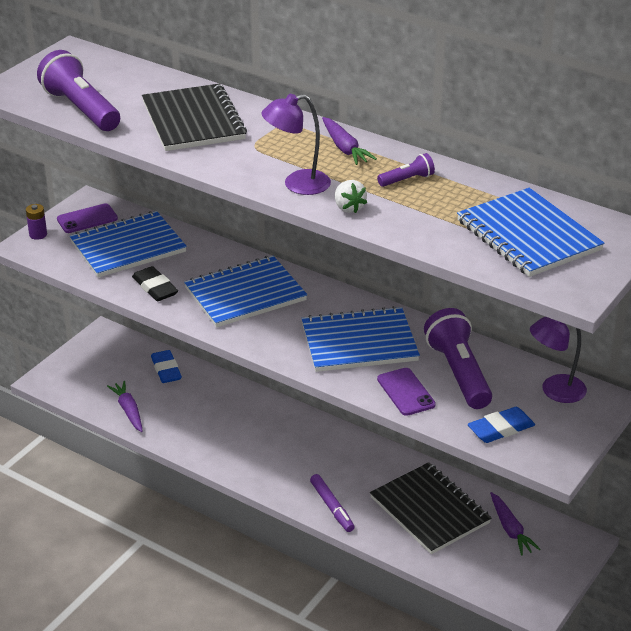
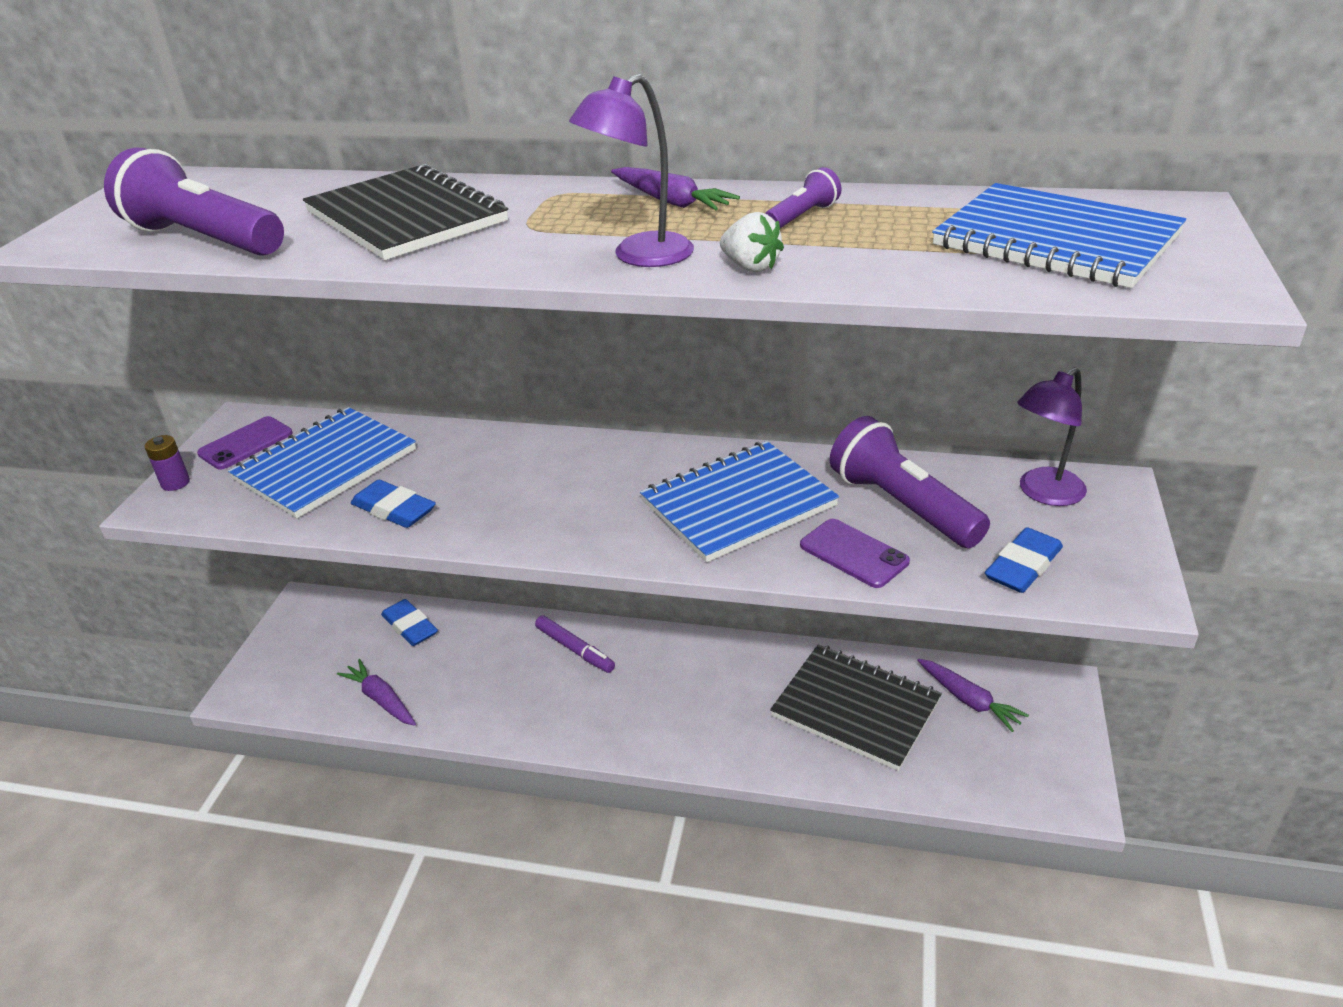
camera: 20 degrees left, 0 degrees up
black eraser [132,266,178,301] -> blue eraser [351,480,436,528]
blue notebook [184,256,307,327] -> none
purple marker [310,474,354,532] -> purple marker moved to [535,615,615,673]

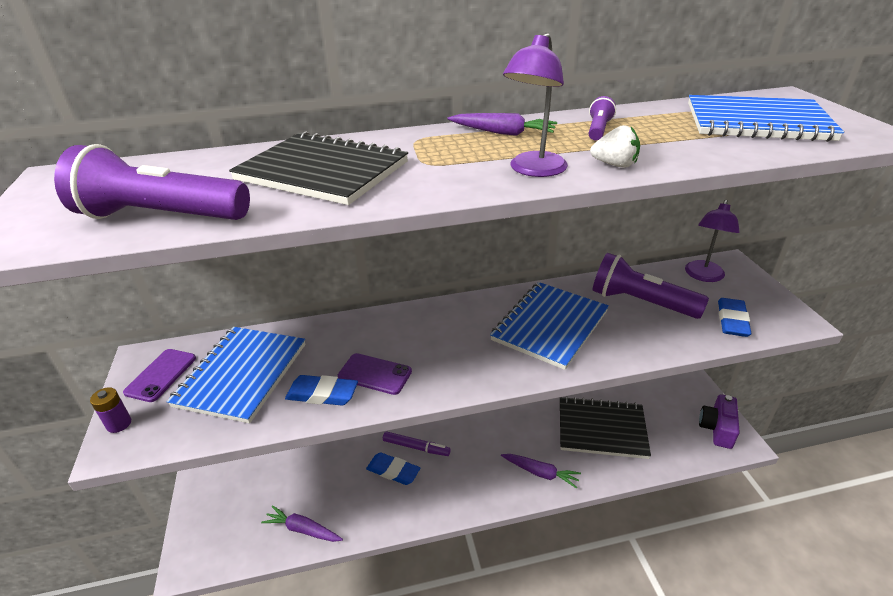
camera: 25 degrees left, 0 degrees up
blue eraser [381,599,438,646] -> blue eraser moved to [366,452,420,485]
purple phone [800,519,910,588] -> purple phone moved to [338,353,412,395]
purple carrot [917,659,1029,732] -> purple carrot moved to [501,454,581,489]
none -> purple camera [699,394,740,449]

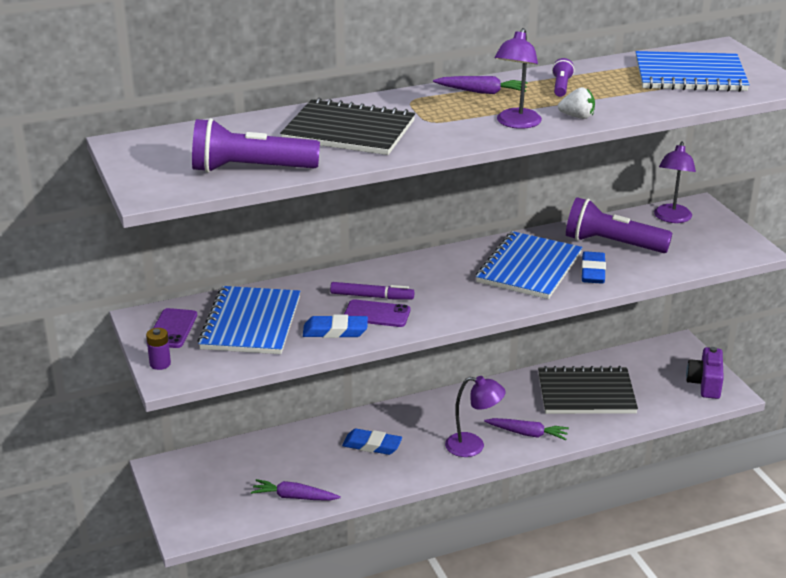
camera: 10 degrees left, 5 degrees down
purple marker [383,431,451,456] -> purple marker moved to [330,282,414,300]
blue eraser [718,298,752,337] -> blue eraser moved to [581,251,606,284]
none -> purple lamp [445,376,506,457]

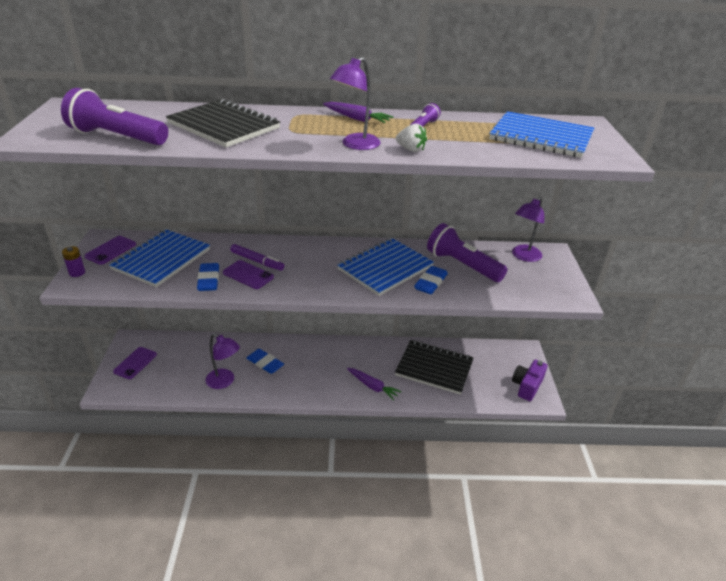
camera: 20 degrees right, 5 degrees up
purple carrot [251,479,341,501] -> none
blue eraser [303,315,368,338] -> blue eraser turned 60 degrees clockwise [197,263,219,291]
purple lamp [445,376,506,457] -> purple lamp moved to [205,333,240,389]
none -> purple phone [113,347,157,379]

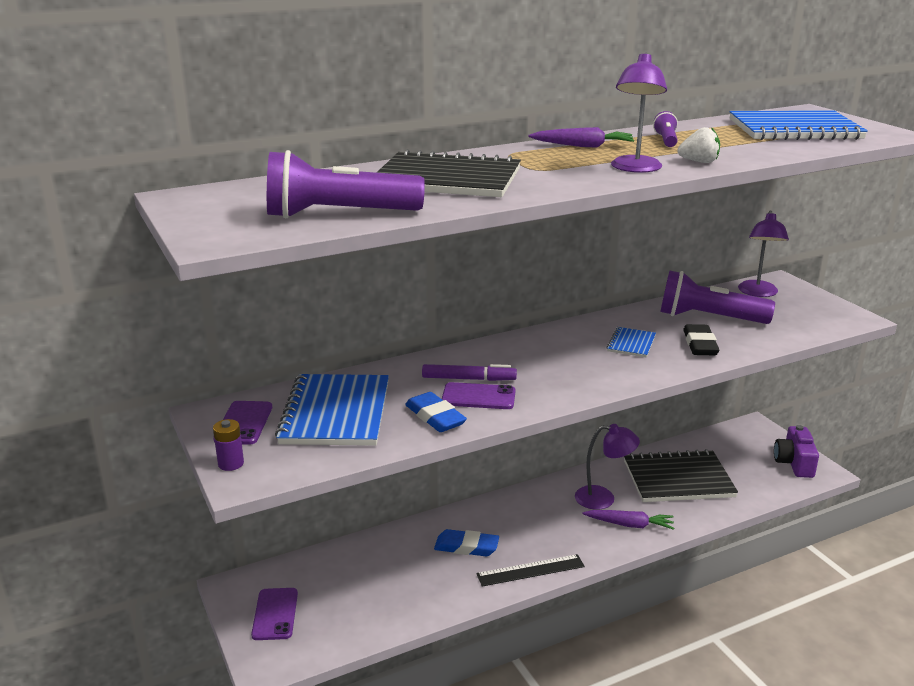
camera: 25 degrees left, 10 degrees down
purple lamp [205,333,240,389] -> purple lamp moved to [575,424,640,510]
blue notebook [337,238,434,296] -> blue notebook [606,327,656,358], size x0.48
blue eraser [414,266,448,294] -> black eraser [683,324,719,355]
none -> black ruler [476,554,585,587]

